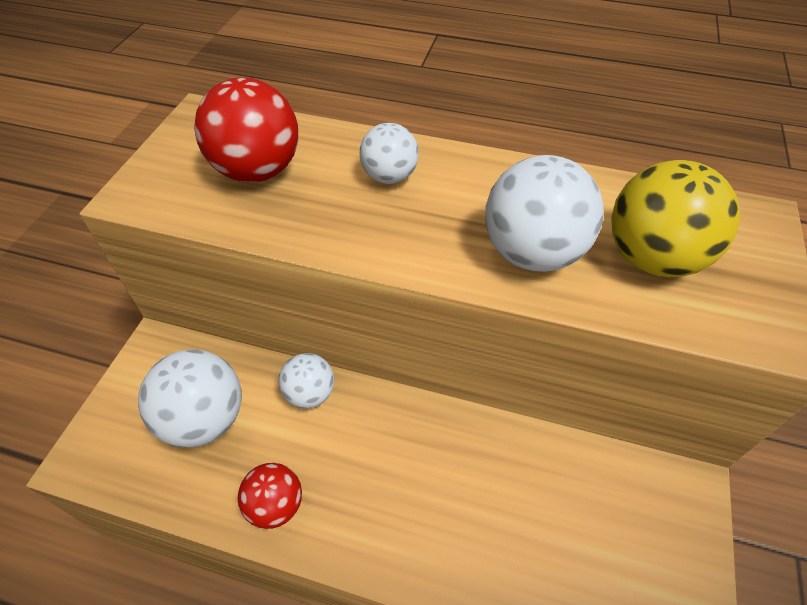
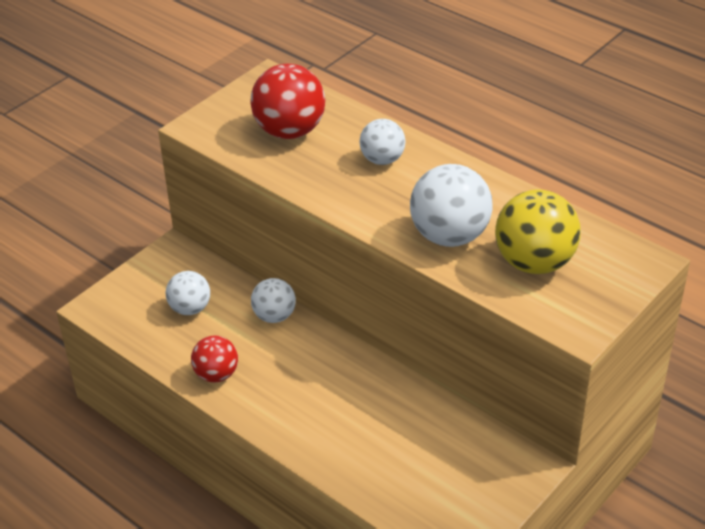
camera: 25 degrees right, 10 degrees down
white ball [138,349,242,448] -> white ball [166,271,210,315], size x0.60

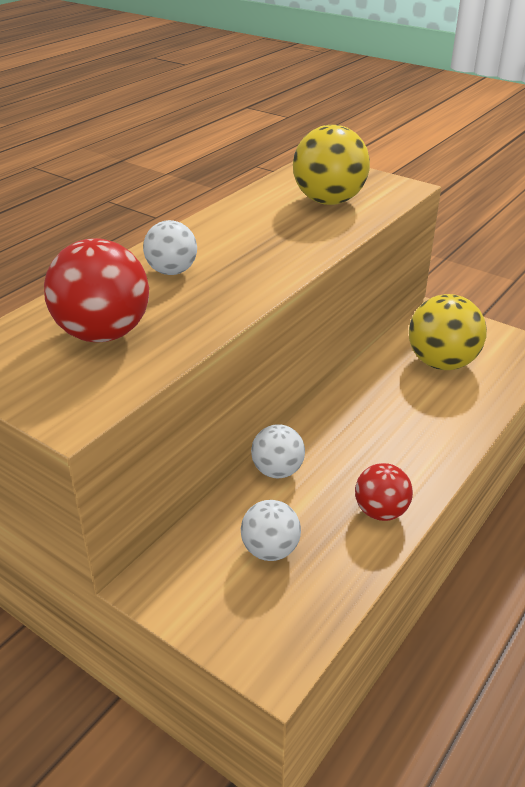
camera: 95 degrees left, 5 degrees down
white ball [410,164,493,247] -> none
none -> yellow ball [409,294,487,370]

